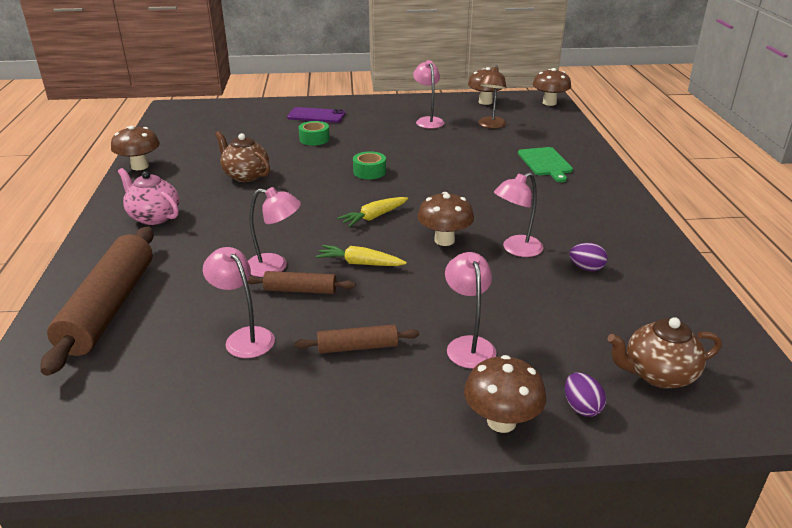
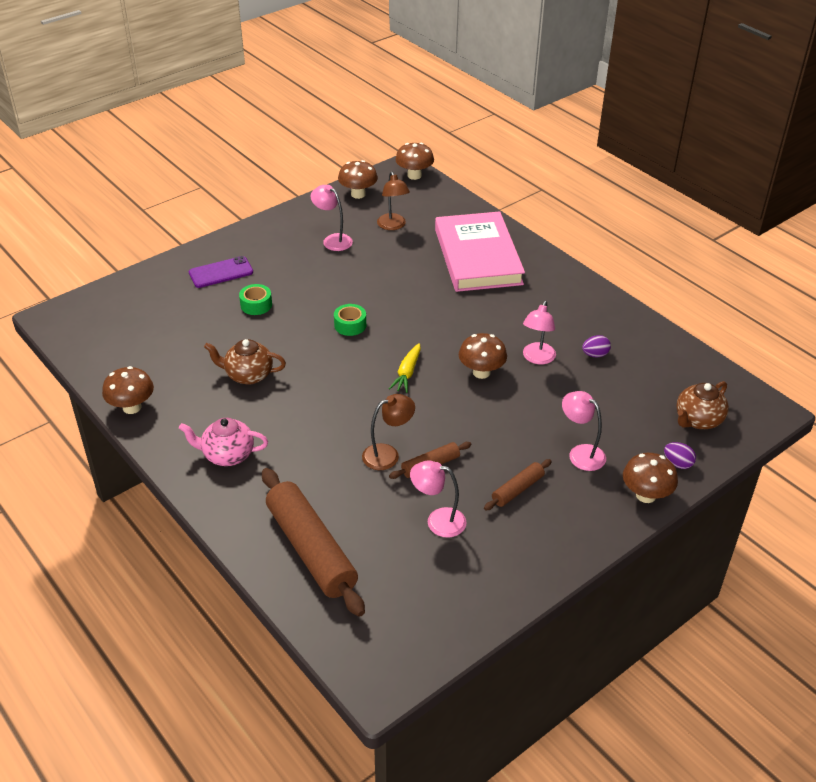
camera: 35 degrees left, 10 degrees up
pink lamp [248,187,301,277] -> brown lamp [362,394,415,470]
yellow carrot [316,245,407,266] -> none
green cutting board [518,147,573,182] -> pink book [435,211,525,292]

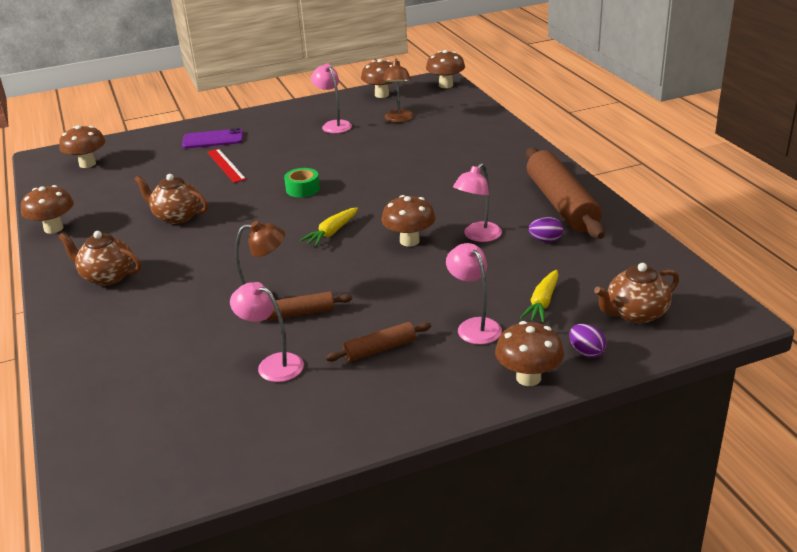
camera: 20 degrees right, 10 degrees down
pink teapot [179,418,268,466] -> brown teapot [58,231,141,286]
green tape [239,284,272,315] -> red ruler [207,149,246,183]
brown rolling pin [262,468,365,617] -> brown rolling pin moved to [526,148,605,239]
pink book [435,211,525,292] -> none
none -> brown mushroom [59,125,106,168]
none -> yellow carrot [520,270,558,323]

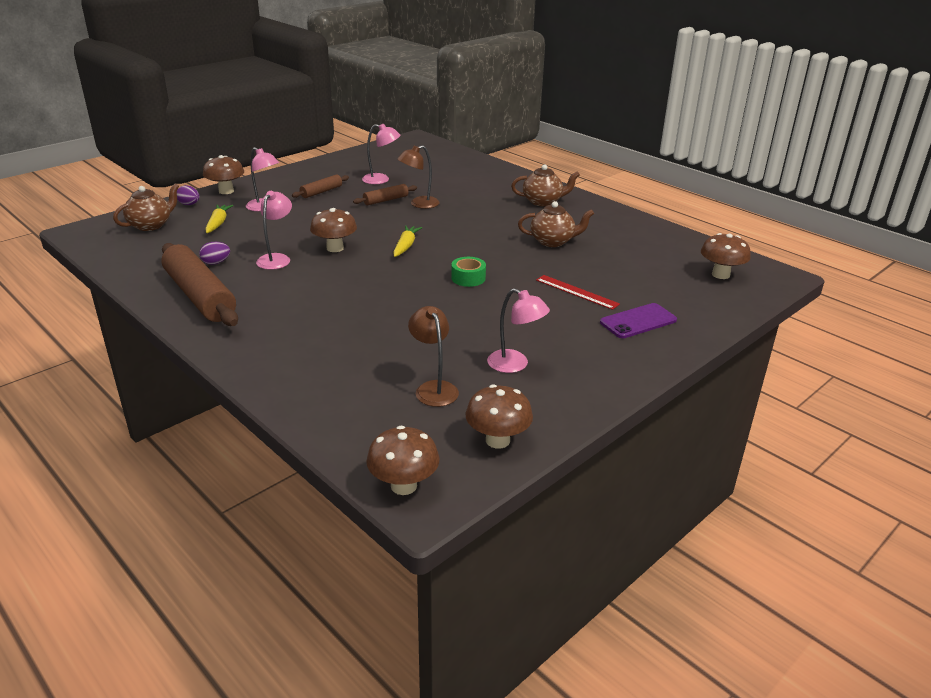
camera: 155 degrees right, 0 degrees up
brown mushroom [21,185,74,234] -> none

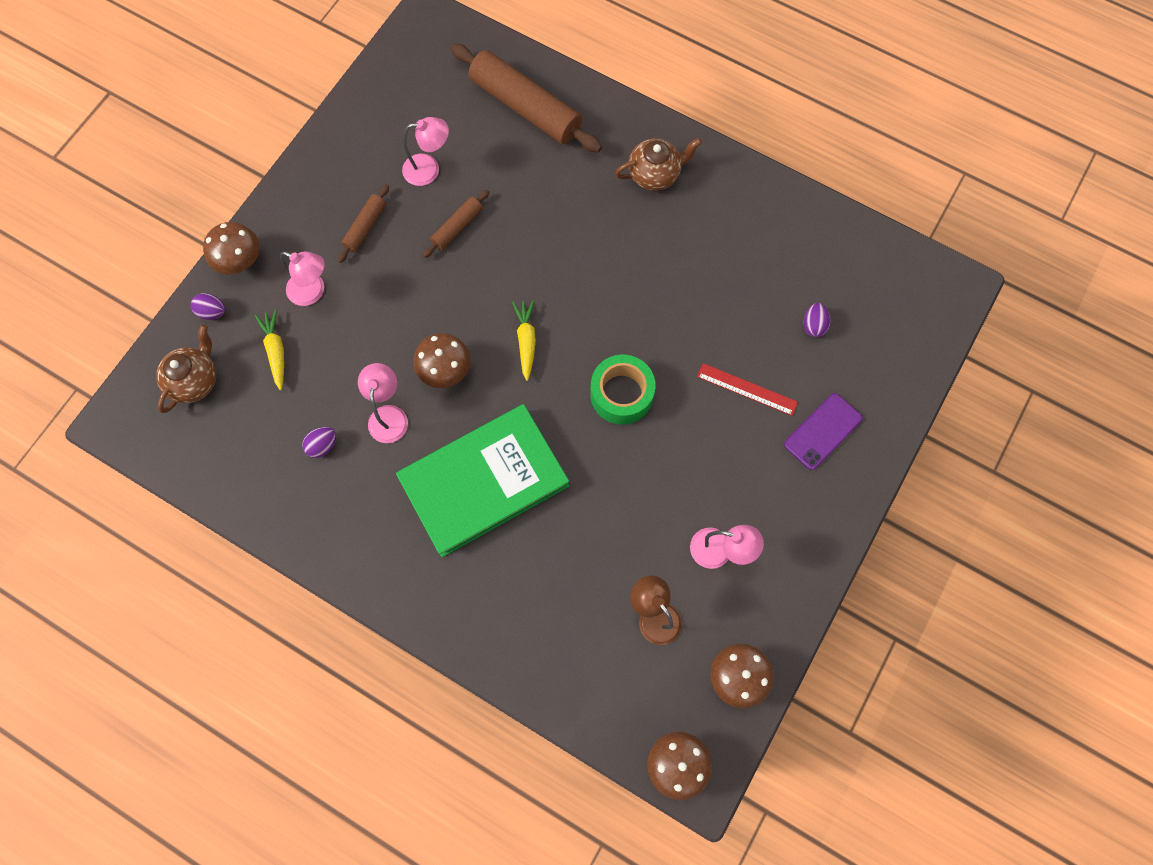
camera: 15 degrees left, 40 degrees up
brown rolling pin [161,243,238,326] -> brown rolling pin moved to [450,43,602,153]
brown lamp [397,145,440,209] -> none
green tape [451,257,486,287] -> green tape [590,355,656,425], size x1.59
brown teapot [518,201,594,247] -> none
brown mushroom [701,233,751,279] -> none
none -> green book [396,404,569,557]
none -> purple egg [804,303,830,337]

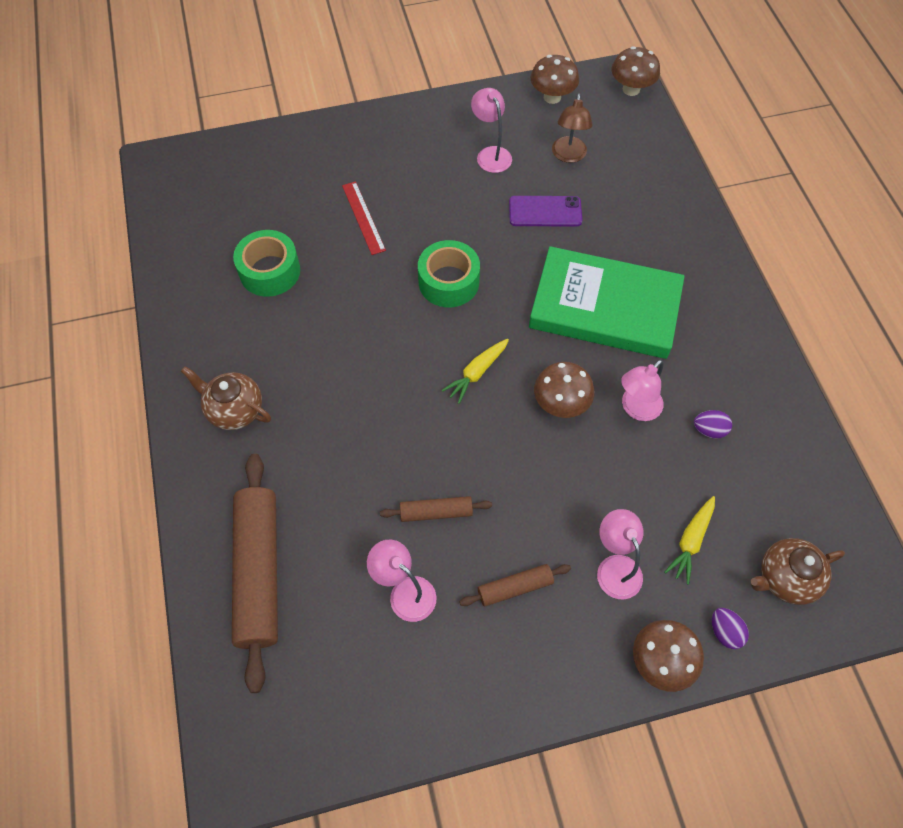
camera: 135 degrees left, 10 degrees down
purple phone [784,393,862,470] -> purple phone moved to [509,196,582,226]
purple egg [804,303,830,337] -> none
none -> green tape [233,230,300,297]

